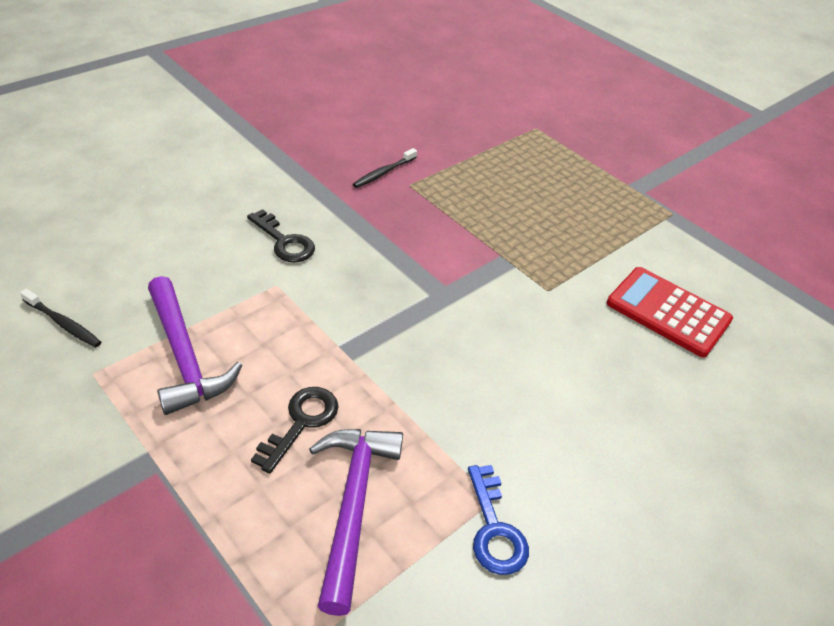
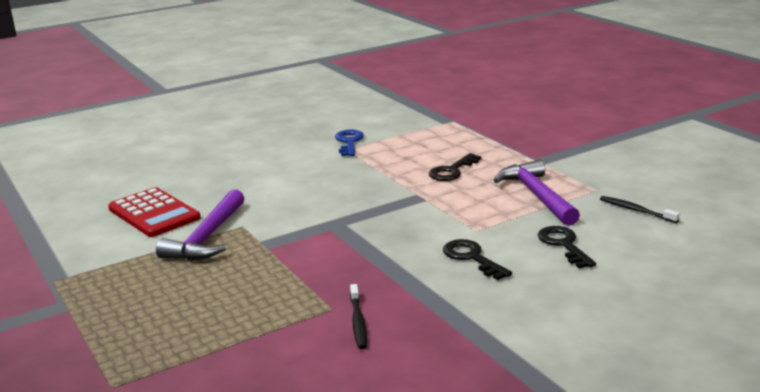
camera: 165 degrees left, 20 degrees down
purple hammer [309,429,403,616] -> purple hammer moved to [156,189,244,260]
black toothbrush [353,148,417,188] -> black toothbrush turned 120 degrees clockwise [350,284,367,349]
none -> black key [538,226,596,268]

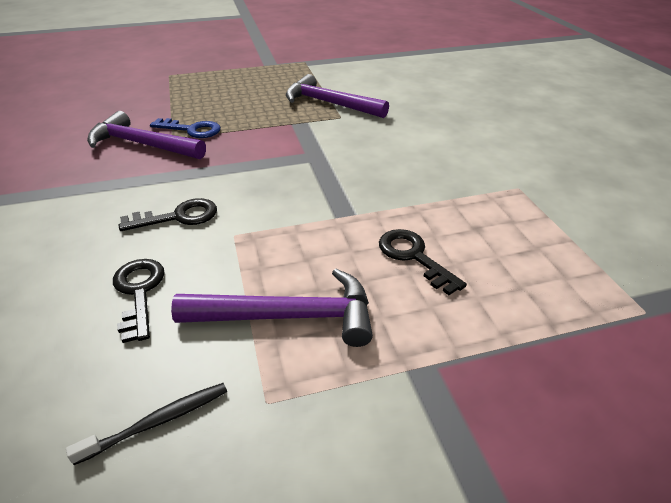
camera: 105 degrees right, 15 degrees up
red calculator [108,187,201,237] -> none
blue key [335,130,364,156] -> blue key moved to [150,118,221,138]
black toothbrush [350,284,367,349] -> purple hammer [87,111,206,159]
black key [538,226,596,268] -> black key turned 105 degrees counterclockwise [113,259,165,343]

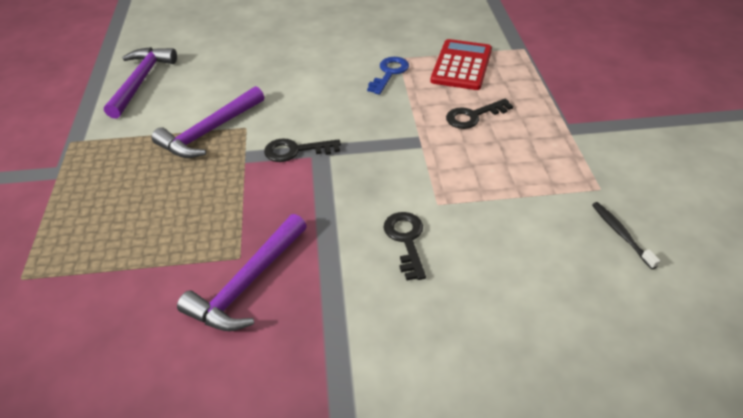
camera: 80 degrees left, 5 degrees up
black key [113,259,165,343] -> black key moved to [264,138,341,162]
blue key [150,118,221,138] -> blue key moved to [367,57,409,95]
purple hammer [171,269,373,347] -> purple hammer moved to [104,47,177,119]
none -> red calculator [430,39,492,90]

